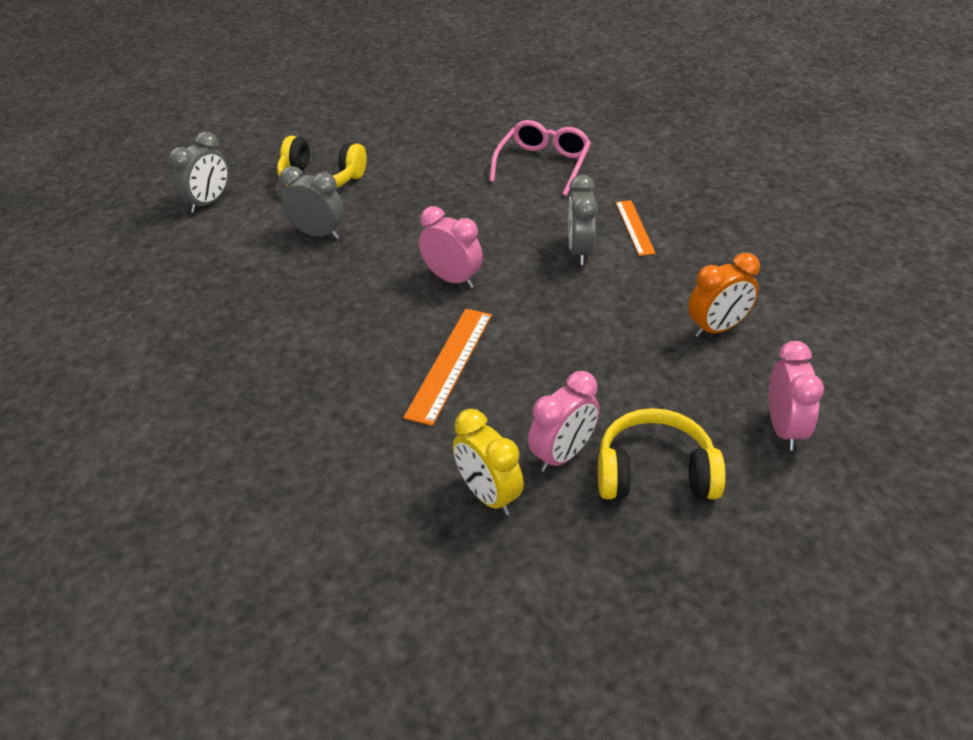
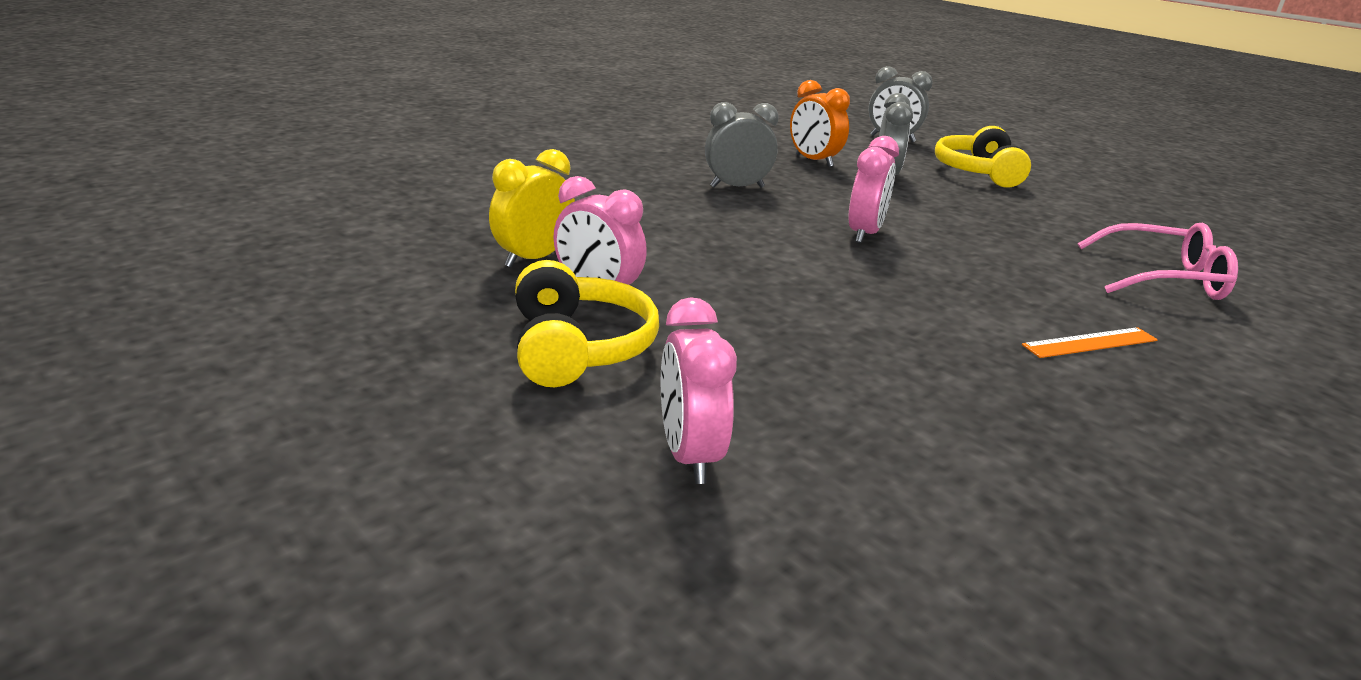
camera: 75 degrees right, 15 degrees down
orange ruler [403,309,492,426] -> none
grey clock [568,175,598,265] -> grey clock moved to [705,102,779,188]
orange clock [688,253,760,337] -> orange clock moved to [790,80,850,167]
pink clock [769,341,824,451] -> pink clock turned 90 degrees clockwise [661,297,737,484]

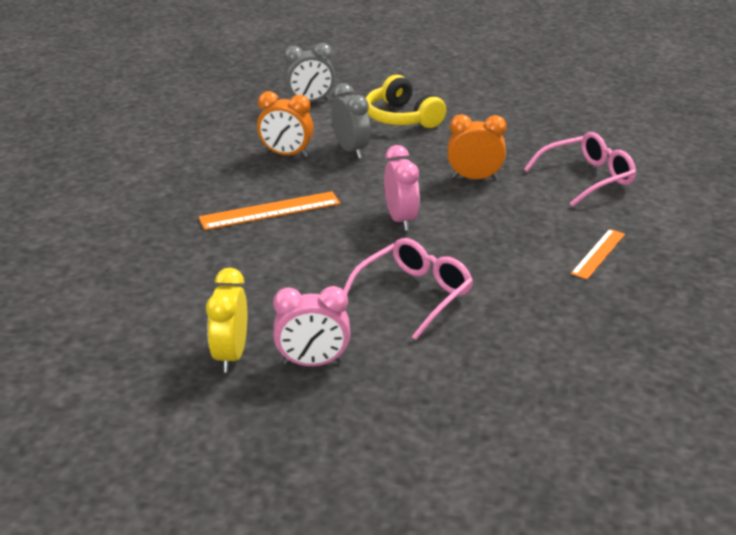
camera: 35 degrees left, 5 degrees up
yellow headphones [515,260,659,387] -> none
pink clock [661,297,737,484] -> none
grey clock [705,102,779,188] -> orange ruler [199,191,340,230]
none -> pink glasses [344,238,473,340]
none -> orange clock [448,114,507,180]

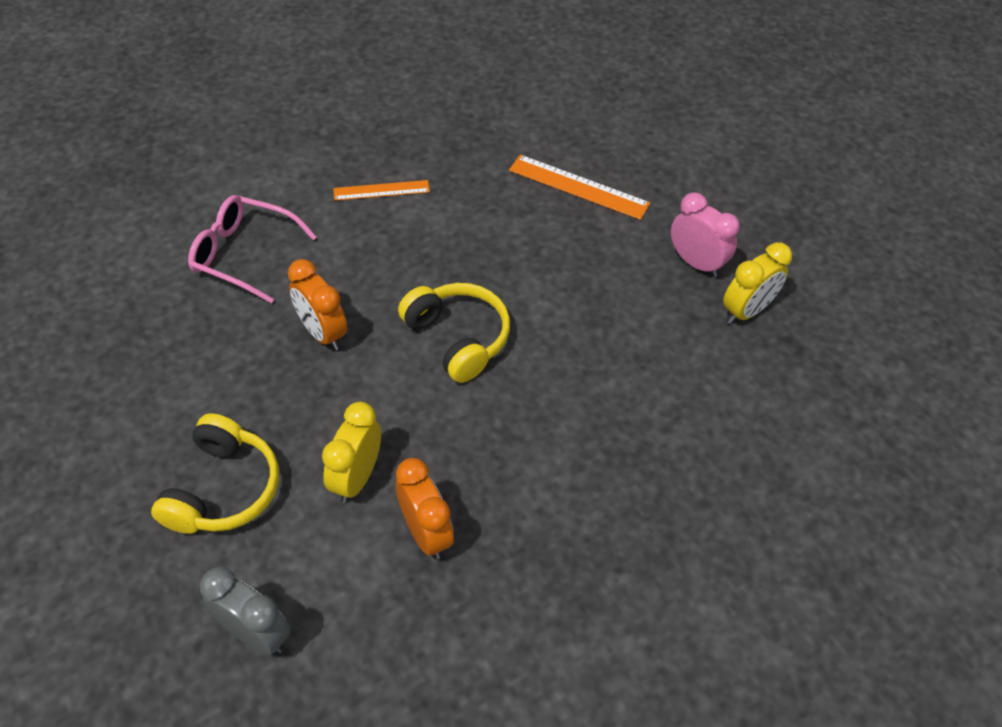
camera: 135 degrees left, 20 degrees up
orange ruler [199,191,340,230] -> orange ruler moved to [509,155,650,220]
grey clock [331,83,371,159] -> yellow clock [322,402,381,503]
pink glasses [344,238,473,340] -> none
pink clock [384,145,420,231] -> yellow headphones [398,283,510,383]

